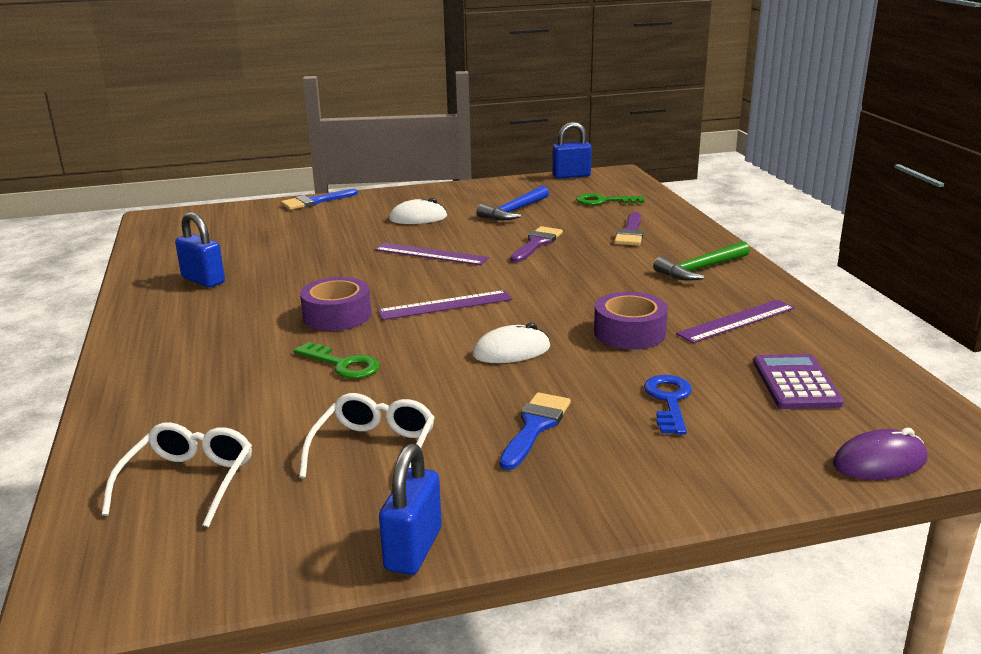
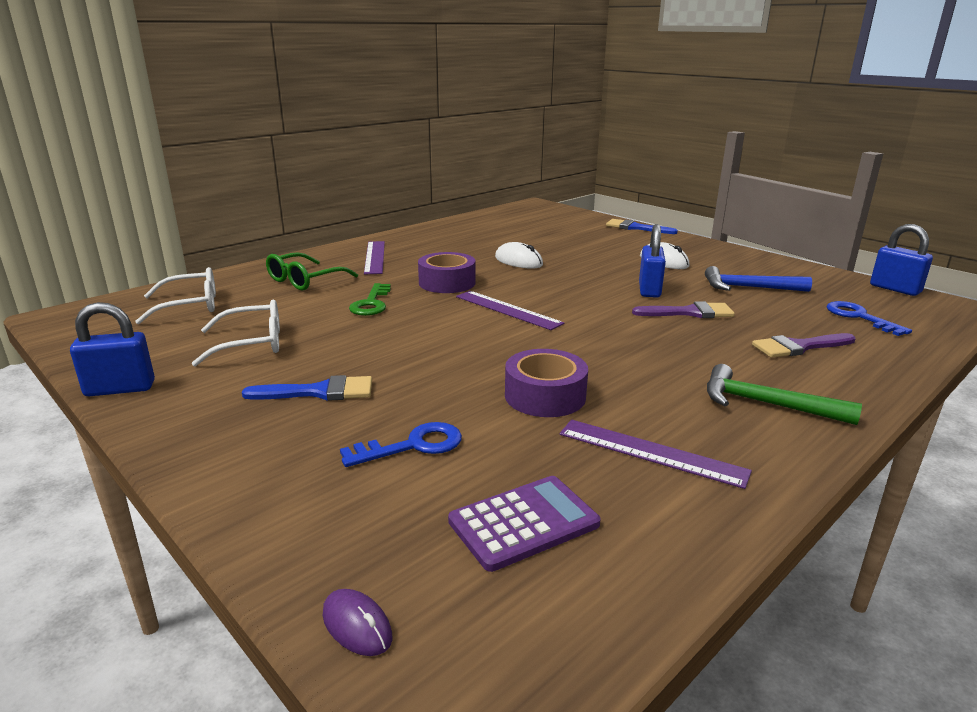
camera: 60 degrees right, 0 degrees up
blue padlock [175,212,225,288] -> blue padlock moved to [639,224,666,298]
purple ruler [375,243,489,265] -> purple ruler moved to [364,241,385,275]
white mouse [472,323,550,363] -> white mouse moved to [495,242,543,269]
green key [576,193,645,205] -> blue key [827,301,912,336]
purple mouse [833,428,927,480] -> purple mouse [323,589,392,656], size x0.65
none -> green glasses [266,252,358,291]

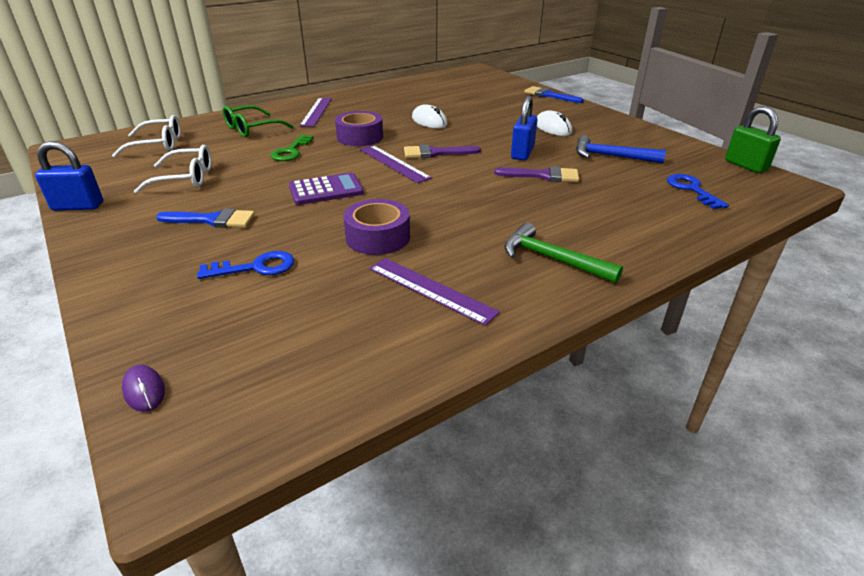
camera: 10 degrees right, 10 degrees up
purple calculator [448,476,601,572] -> purple calculator moved to [289,173,364,205]
purple brush [752,333,855,358] -> purple brush moved to [404,144,481,158]
blue padlock [870,224,933,296] -> green padlock [725,106,781,173]

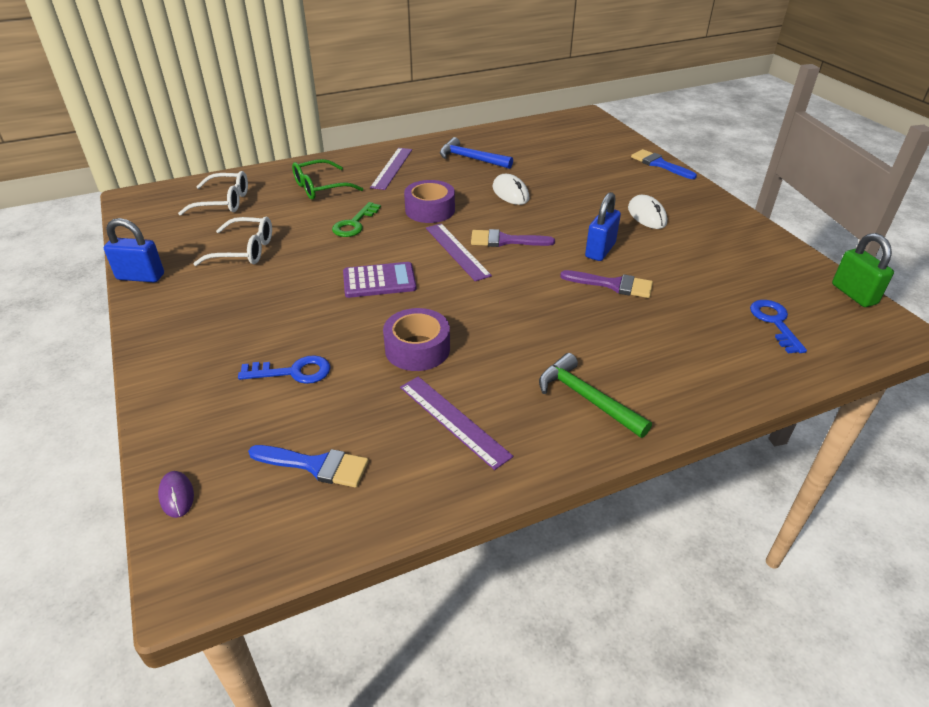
camera: 10 degrees right, 5 degrees up
blue brush [156,208,255,228] -> blue brush moved to [248,445,369,487]
blue hammer [576,135,666,163] -> blue hammer moved to [440,137,513,169]

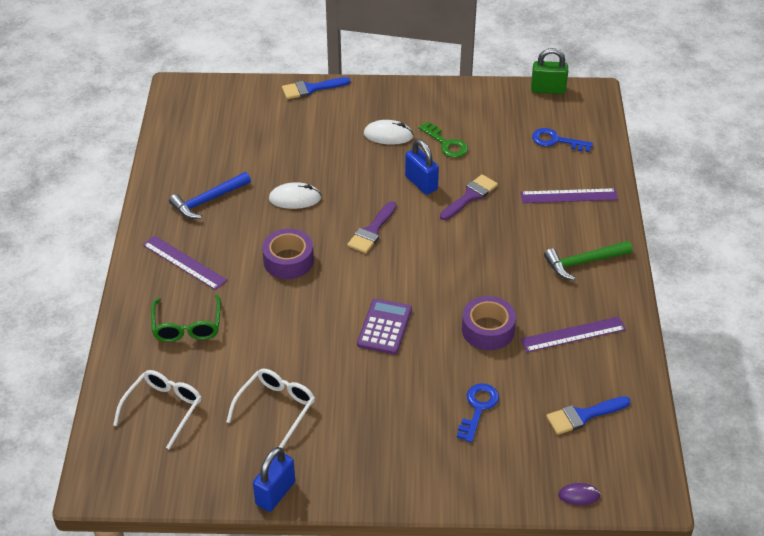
camera: 65 degrees left, 5 degrees up
blue brush [248,445,369,487] -> blue brush turned 150 degrees counterclockwise [546,396,631,435]
green key [332,202,381,237] -> green key moved to [419,122,468,158]
purple ruler [426,223,492,281] -> purple ruler moved to [521,188,618,203]

